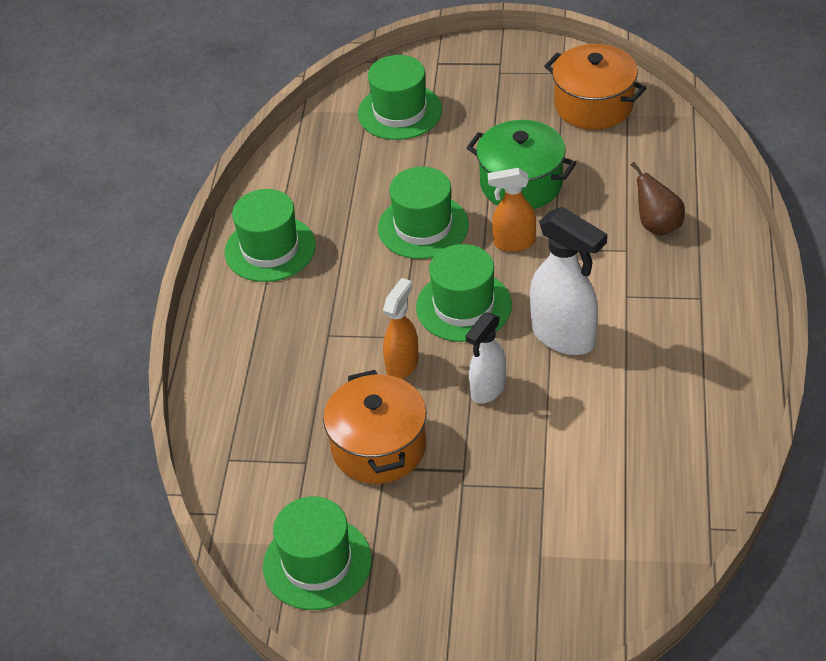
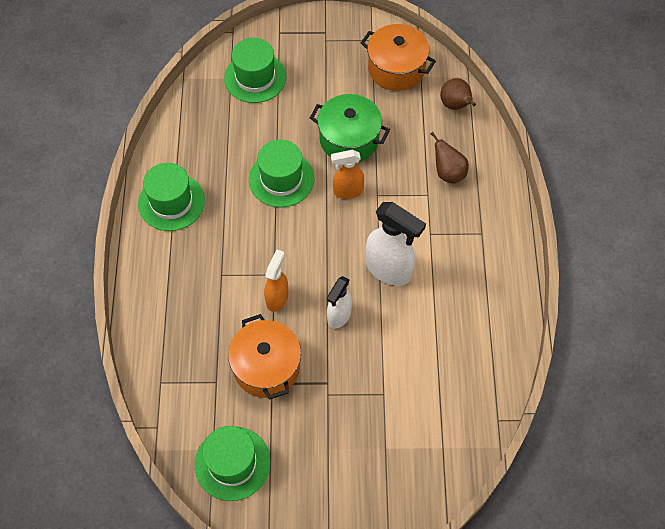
camera: 10 degrees left, 15 degrees up
green hat [416,244,512,342] -> none
none -> brown pear [440,78,476,110]

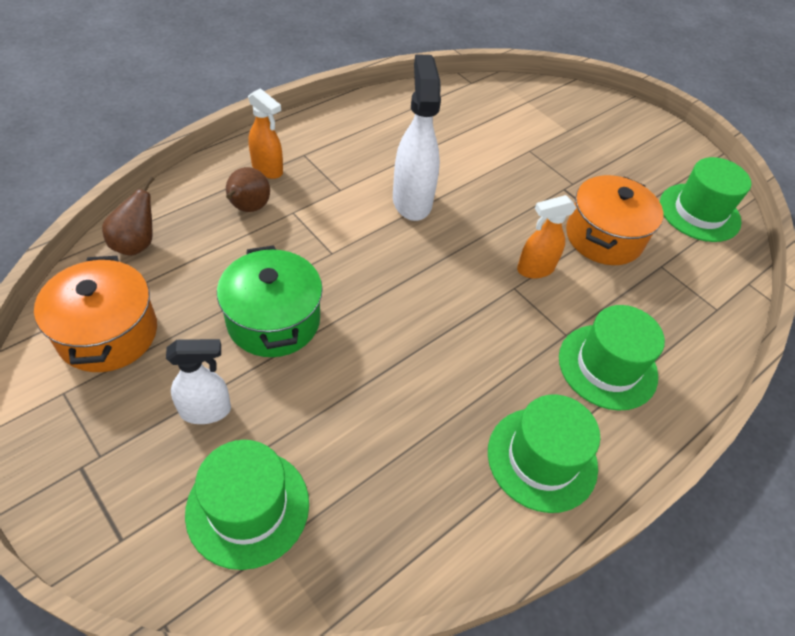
camera: 135 degrees left, 10 degrees down
green hat [249,140,314,207] -> green hat moved to [559,305,665,411]
white spray bottle [327,276,352,328] -> white spray bottle moved to [166,339,231,424]
orange spray bottle [331,150,364,199] -> orange spray bottle moved to [248,88,283,179]

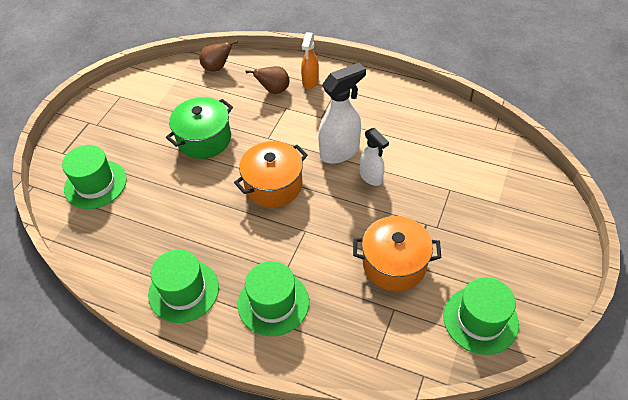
camera: 70 degrees right, 0 degrees up
orange pot [34,256,157,372] -> orange pot moved to [234,141,308,208]
white spray bottle [166,339,231,424] -> white spray bottle moved to [360,128,389,186]
orange spray bottle [517,195,577,279] -> none

